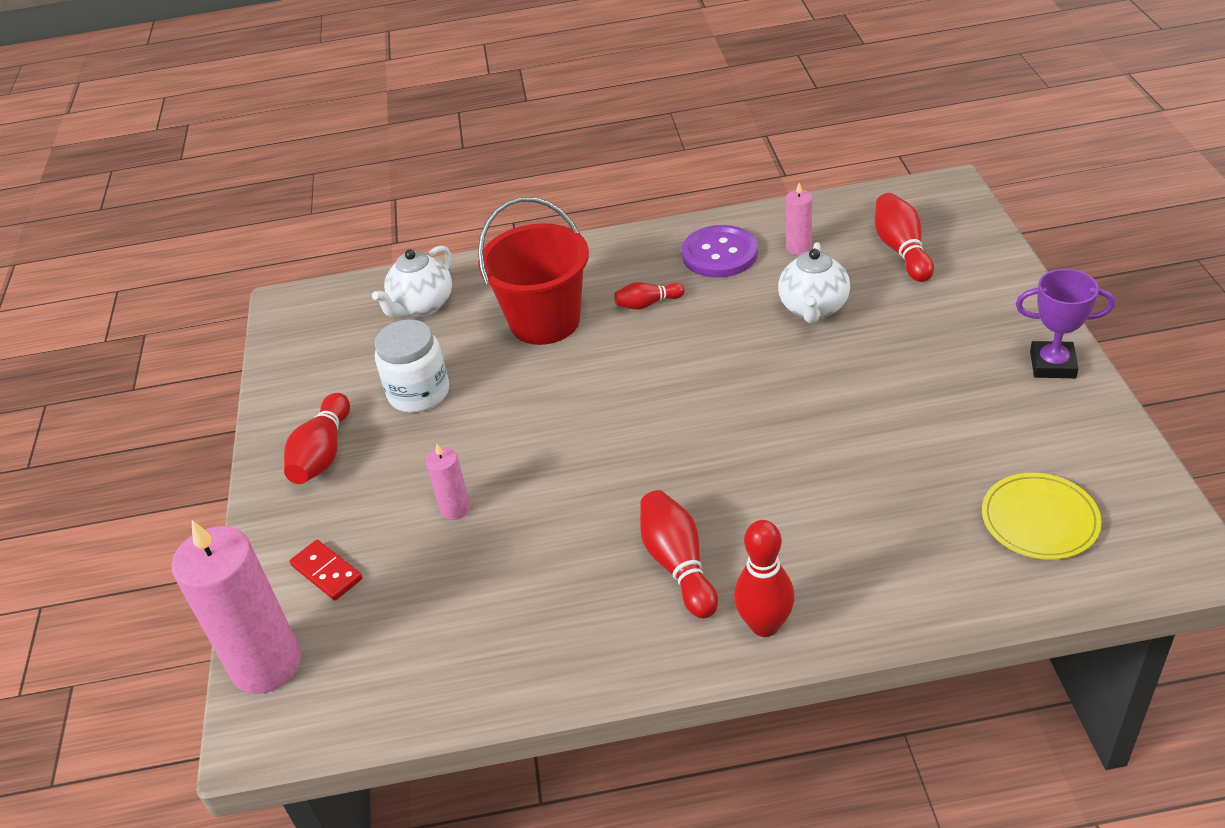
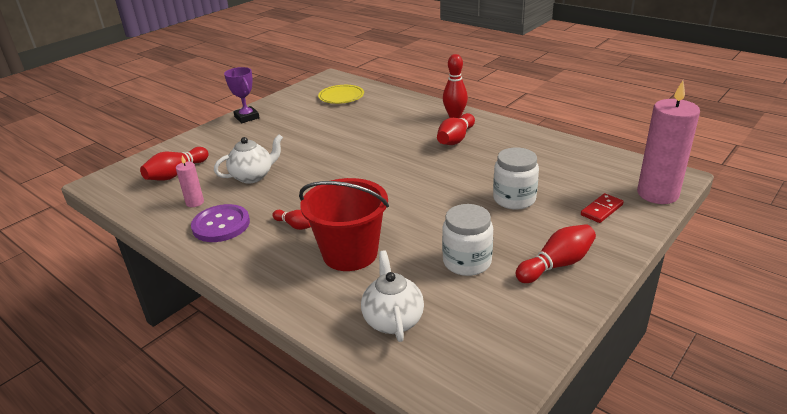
camera: 135 degrees left, 10 degrees down
red domino [290,540,362,601] -> red domino turned 45 degrees clockwise [581,193,624,223]
white teapot [372,245,452,318] -> white teapot turned 90 degrees counterclockwise [361,250,424,342]
pink candle [426,444,470,520] -> white jar [493,148,539,210]

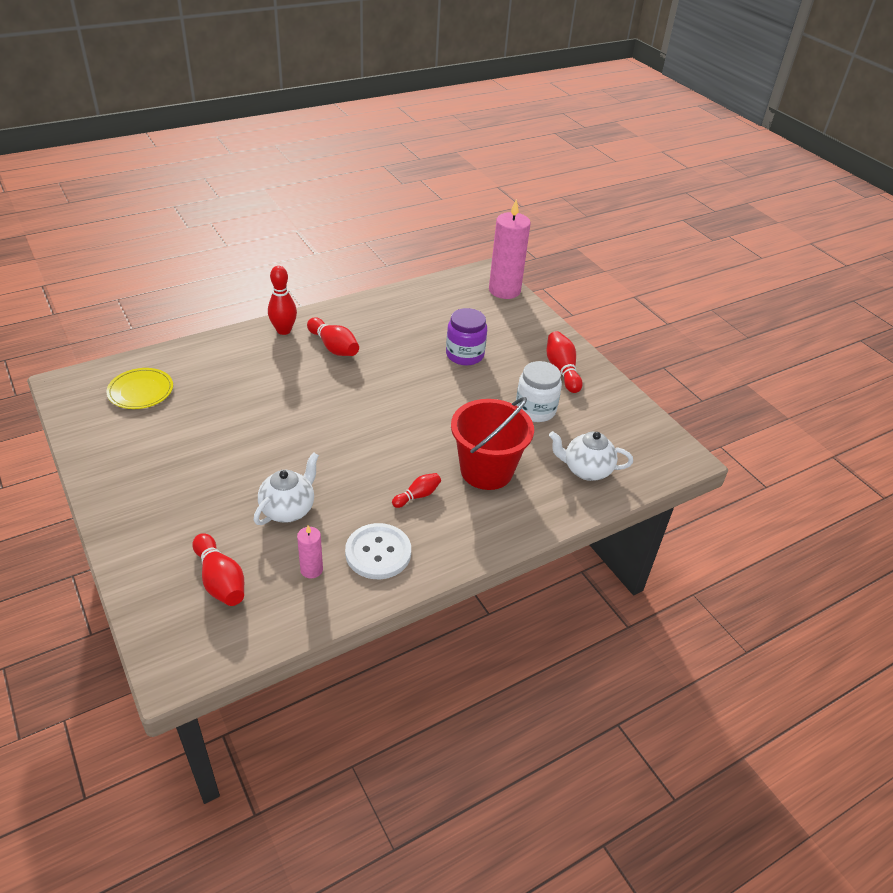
camera: 75 degrees left, 10 degrees up
purple button [191,204,250,242] -> white button [345,523,411,579]
white teapot [214,134,283,183] -> white teapot turned 45 degrees clockwise [254,452,319,525]
purple trophy [224,67,259,123] -> none
white jar [493,148,539,210] -> purple jar [446,308,487,365]
red domino [581,193,624,223] -> none

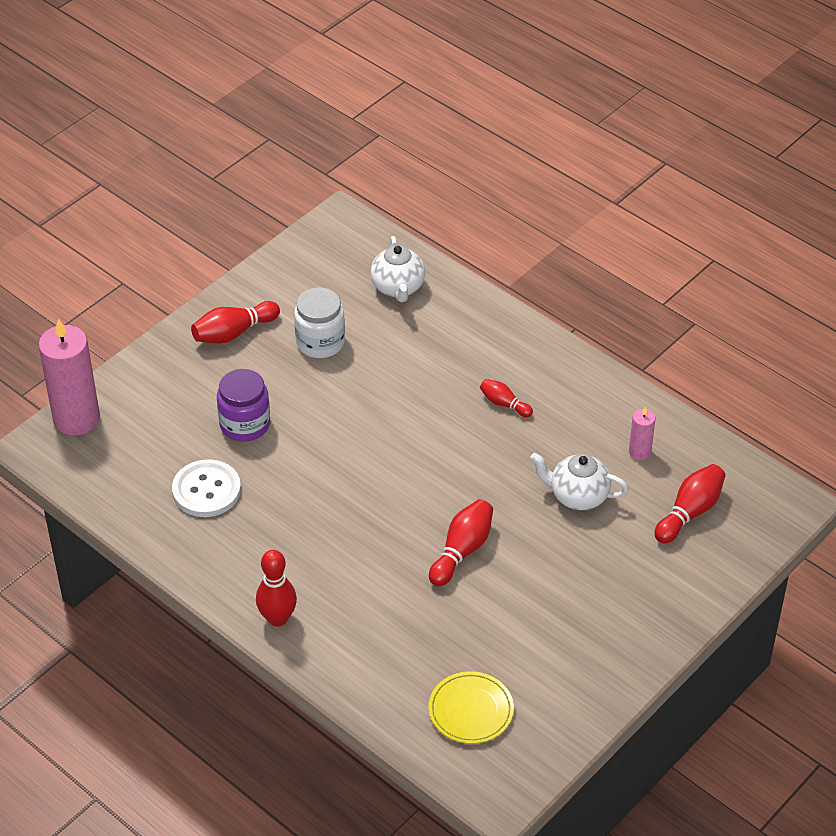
camera: 105 degrees left, 5 degrees up
red bowling pin [307,317,359,356] -> red bowling pin moved to [429,499,493,586]
white button [345,523,411,579] -> white button moved to [172,459,241,517]
red bucket [451,397,534,490] -> none

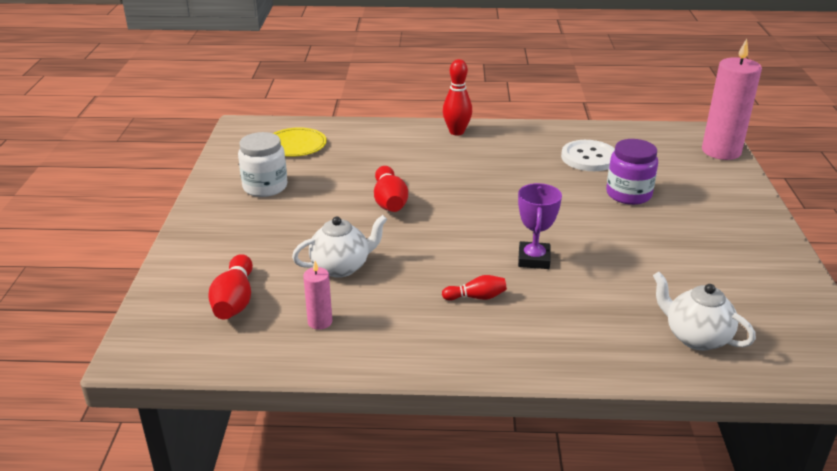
camera: 140 degrees right, 15 degrees down
red bowling pin [191,301,280,344] -> none
white jar [294,288,345,358] -> white jar moved to [238,132,287,197]
none -> purple trophy [518,183,562,269]

